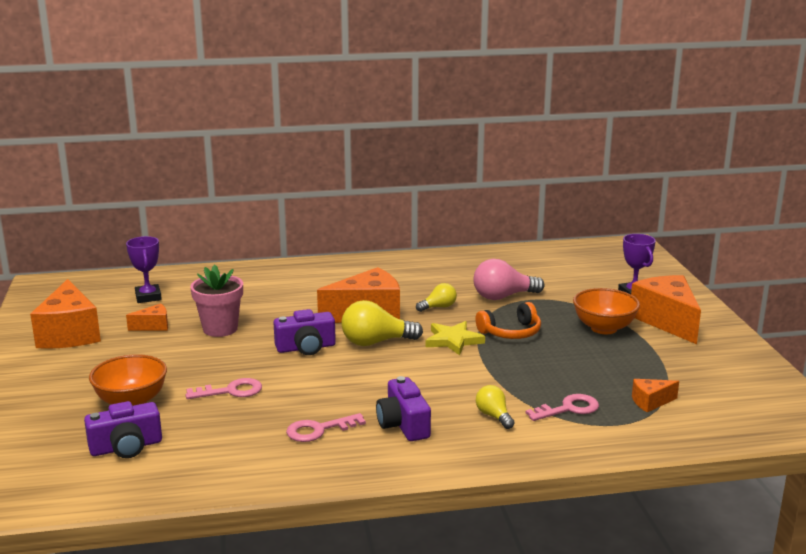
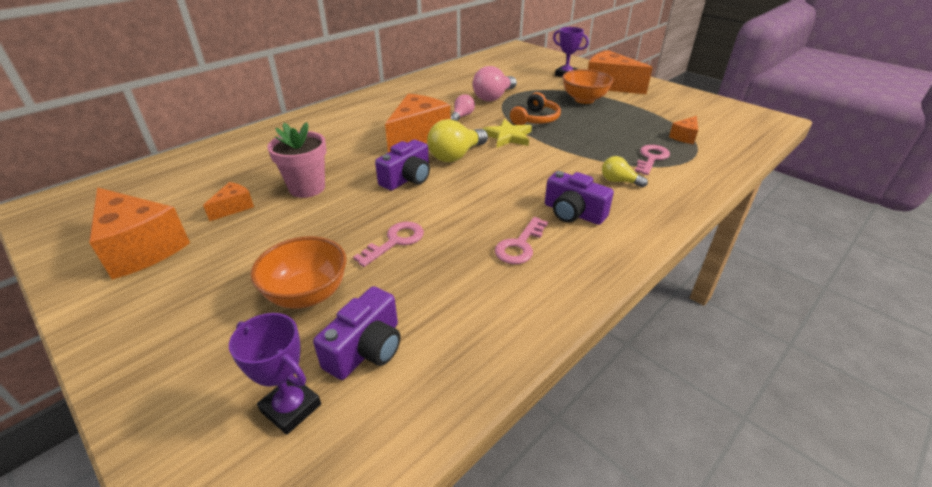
camera: 35 degrees left, 15 degrees up
purple trophy [126,236,162,303] -> purple trophy moved to [229,313,321,435]
yellow light bulb [416,283,457,312] -> pink light bulb [451,94,475,121]

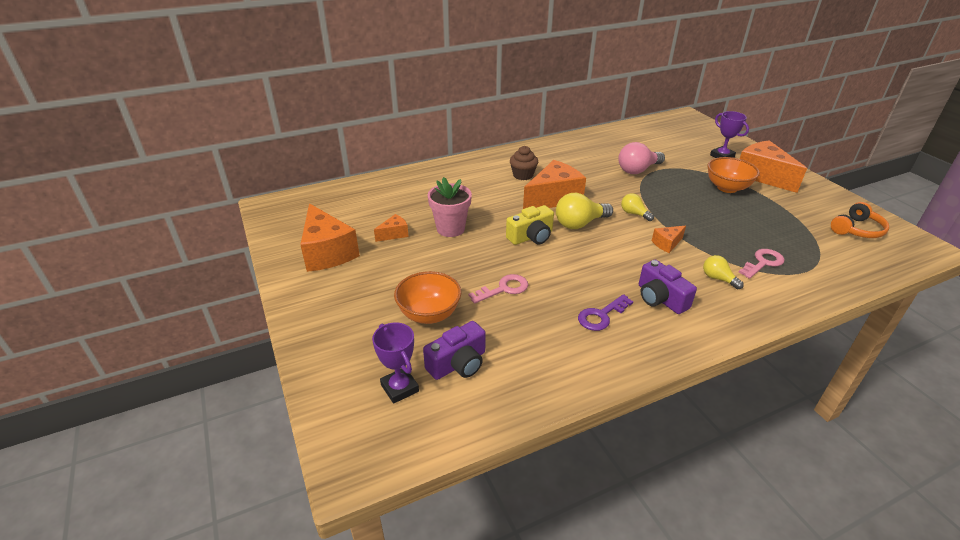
camera: 20 degrees right, 0 degrees up
purple camera [375,140,430,190] -> yellow camera [506,205,554,245]
pink light bulb [451,94,475,121] -> none
yellow star [482,119,532,148] -> yellow light bulb [621,193,654,221]
pink key [495,217,548,264] -> purple key [578,294,633,331]
orange headphones [510,92,561,125] -> orange headphones moved to [831,202,889,238]
orange cheese [669,116,698,144] -> orange cheese moved to [652,226,686,253]
none -> brown cupcake [510,146,538,180]

